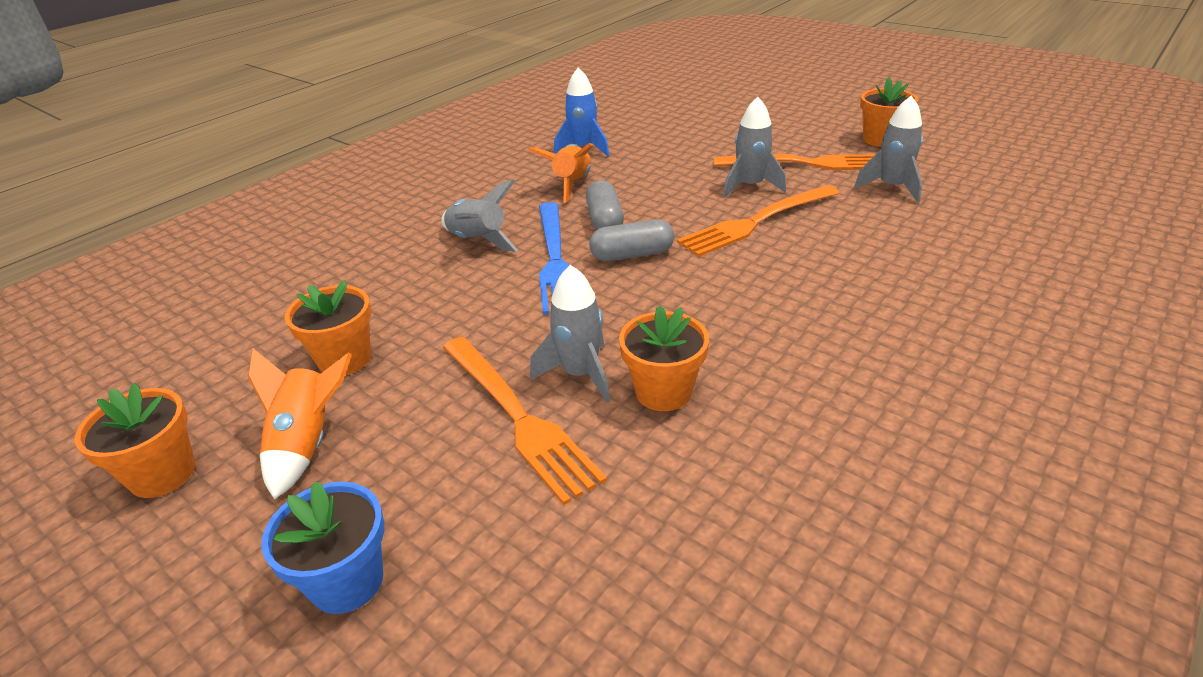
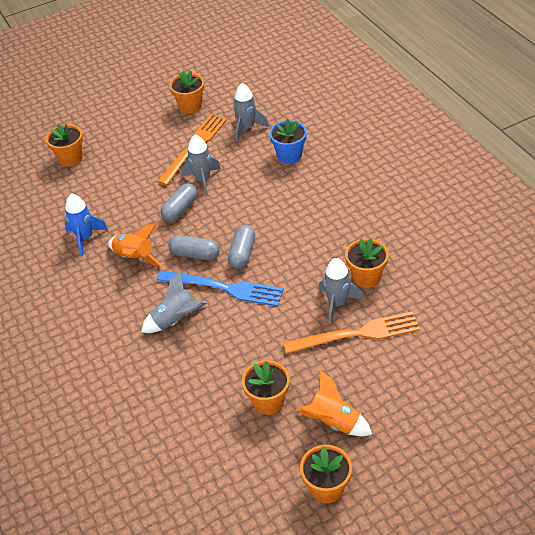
camera: 65 degrees left, 10 degrees up
blue flower pot [261,481,385,614] -> blue flower pot moved to [269,119,307,164]
orange fork [677,185,839,257] -> none
none -> orange flower pot [46,123,83,167]
none -> grey capsule [160,183,198,222]

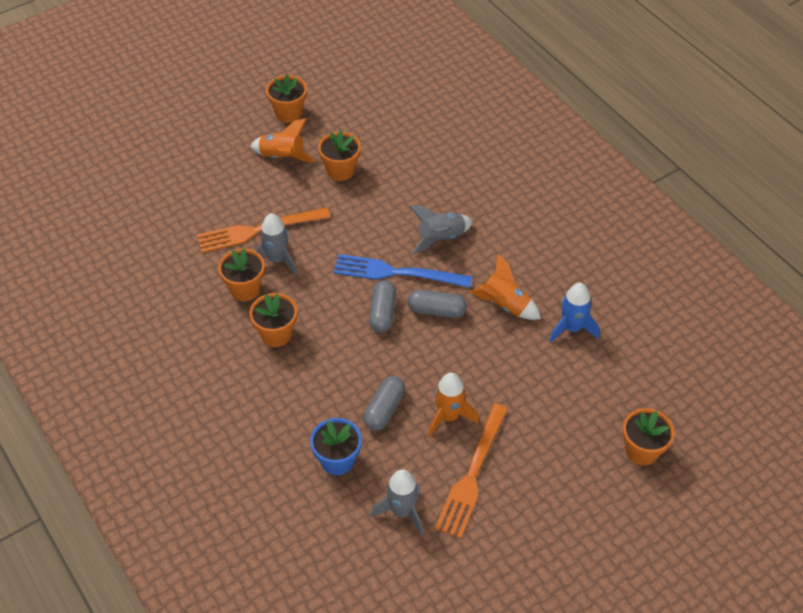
camera: 170 degrees right, 5 degrees up
grey capsule [160,183,198,222] -> grey capsule moved to [363,376,405,431]
orange flower pot [169,70,204,113] -> orange flower pot moved to [250,293,297,347]
grey rocket [181,134,221,195] -> orange rocket [428,373,479,436]

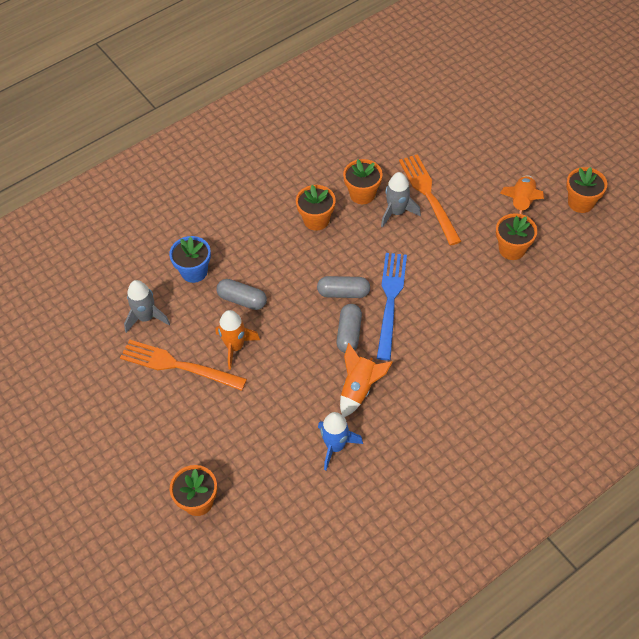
camera: 90 degrees right, 5 degrees up
grey rocket [409,206,473,254] -> none

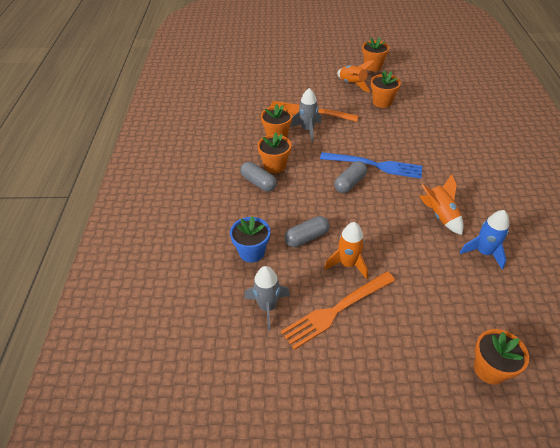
camera: 55 degrees left, 10 degrees down
grey capsule [336,304,362,353] -> grey capsule moved to [240,162,277,192]
blue fork [377,253,407,360] -> blue fork turned 150 degrees clockwise [320,152,423,179]

